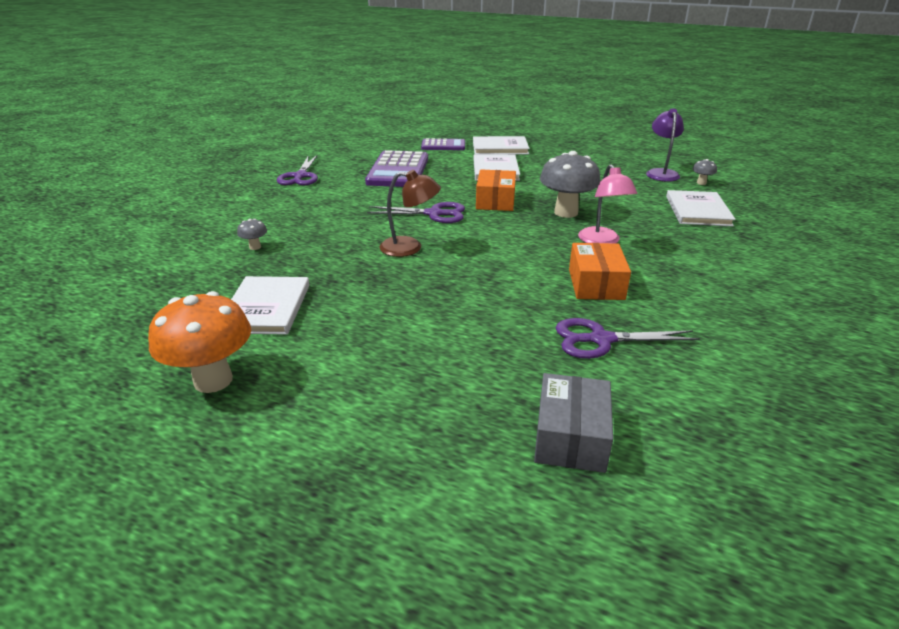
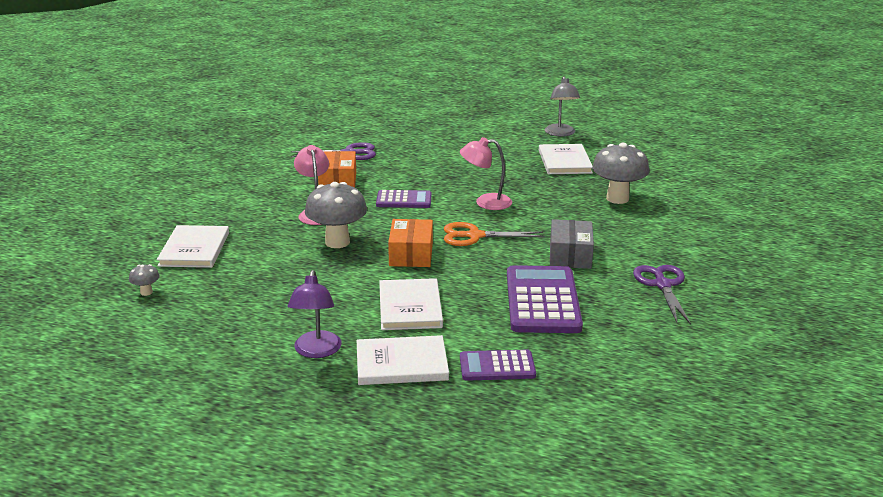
camera: 175 degrees right, 5 degrees down
orange mushroom [148,291,251,393] -> grey lamp [545,76,580,137]
grey mushroom [237,219,267,250] -> grey mushroom [592,143,649,204], size x2.28
purple scissors [367,202,465,223] -> orange scissors [444,222,544,246]
brown lamp [380,170,441,257] -> pink lamp [460,137,512,210]
grey box [534,373,613,473] -> grey box moved to [550,219,594,269]
purple lamp [646,108,684,182] -> purple lamp moved to [288,270,342,358]
none -> purple calculator [376,190,432,208]

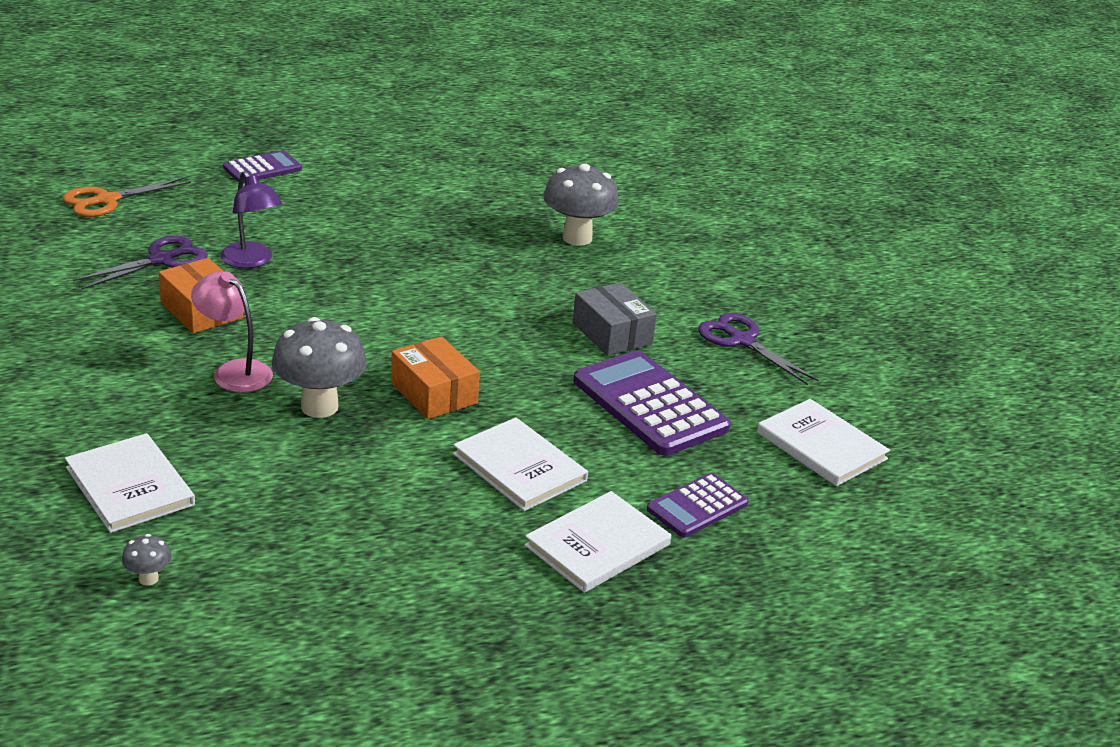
camera: 40 degrees left, 5 degrees up
purple lamp [288,270,342,358] -> purple lamp moved to [220,171,282,268]
purple calculator [376,190,432,208] -> purple calculator moved to [223,150,302,183]
orange scissors [444,222,544,246] -> orange scissors moved to [63,177,191,217]
pink lamp [460,137,512,210] -> none
white book [539,144,593,174] -> white book moved to [757,399,890,486]
grey lamp [545,76,580,137] -> none

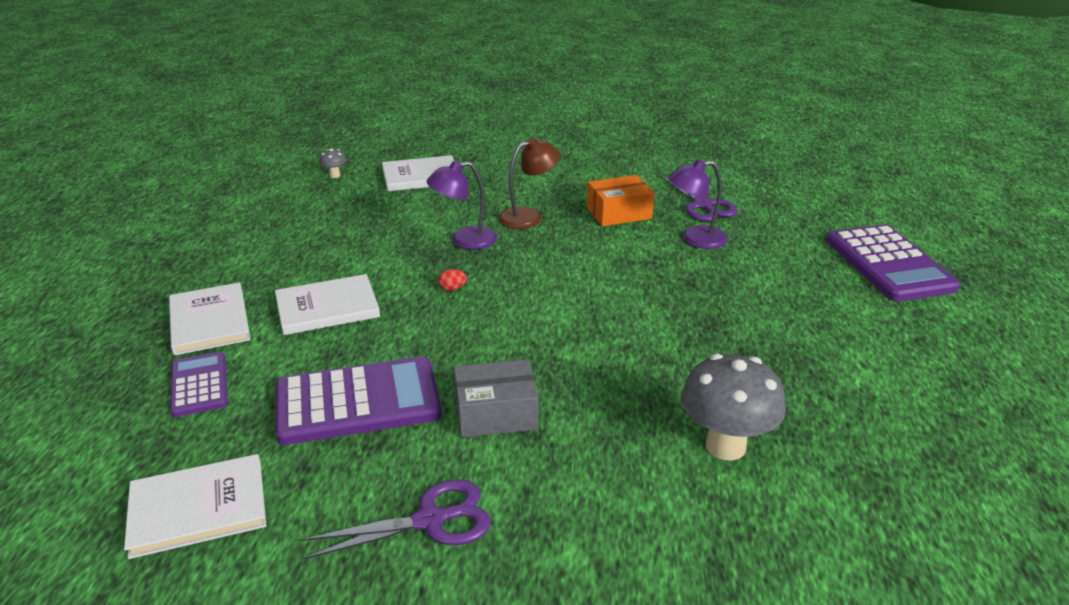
camera: 115 degrees right, 0 degrees up
orange scissors [63,177,191,217] -> none
pink lamp [191,272,273,393] -> brown lamp [498,137,560,229]
purple calculator [223,150,302,183] -> purple calculator [827,224,960,302], size x1.76
grey mushroom [272,317,367,418] -> purple lamp [426,161,497,249]
orange box [391,337,480,419] -> red egg [438,269,467,291]

